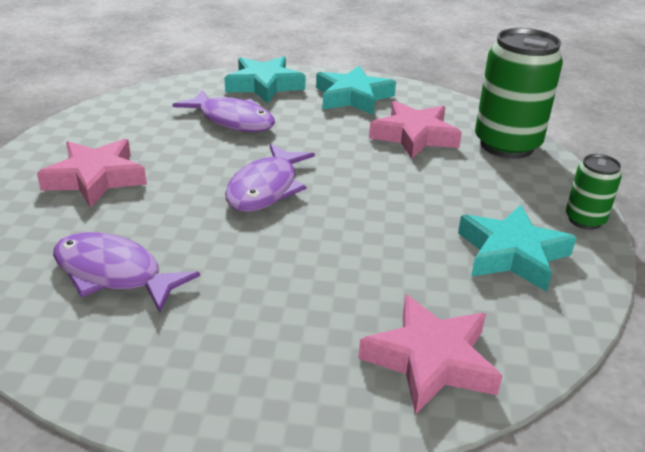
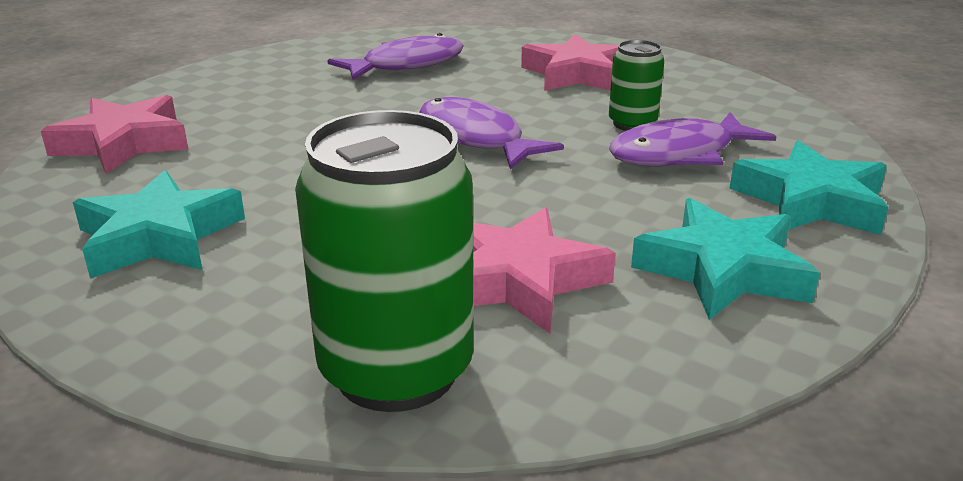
camera: 120 degrees right, 5 degrees down
green can [566,154,622,230] -> green can moved to [609,40,664,131]

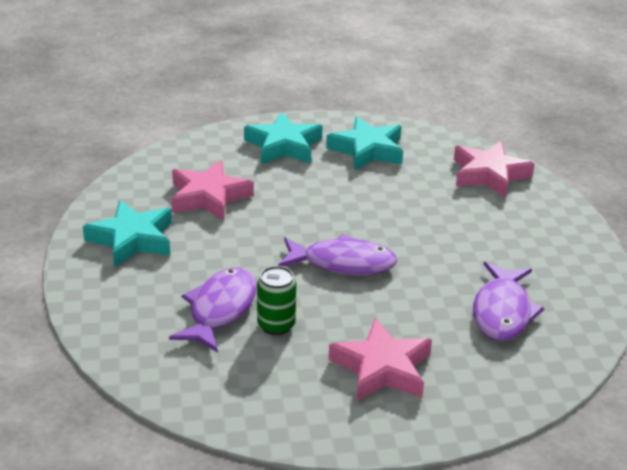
camera: 135 degrees right, 5 degrees up
green can [295,110,474,412] -> none
turquoise star [729,140,888,235] -> turquoise star moved to [244,113,323,164]

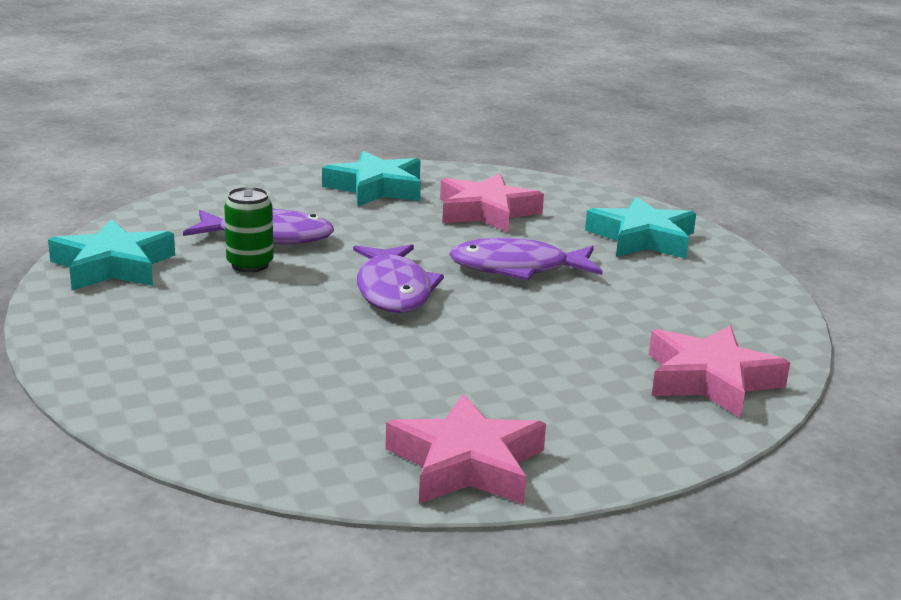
camera: 75 degrees right, 10 degrees down
turquoise star [326,117,403,170] -> turquoise star moved to [48,219,175,290]
pink star [328,318,432,402] -> pink star moved to [385,394,546,504]
purple fish [473,262,544,341] -> purple fish moved to [449,238,603,280]

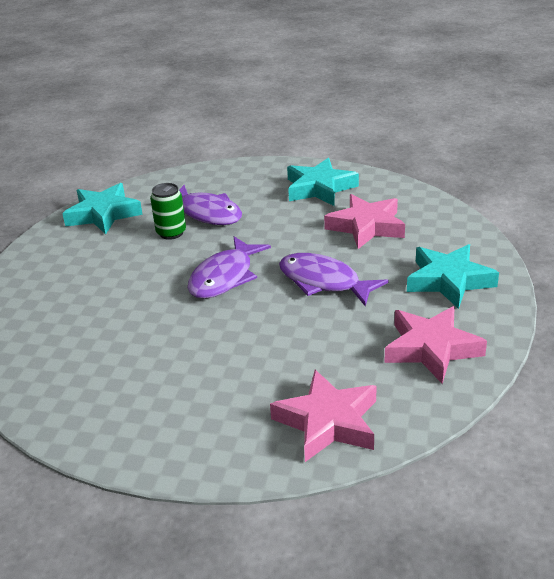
camera: 40 degrees right, 10 degrees up
pink star [385,394,546,504] -> pink star moved to [384,306,487,384]

